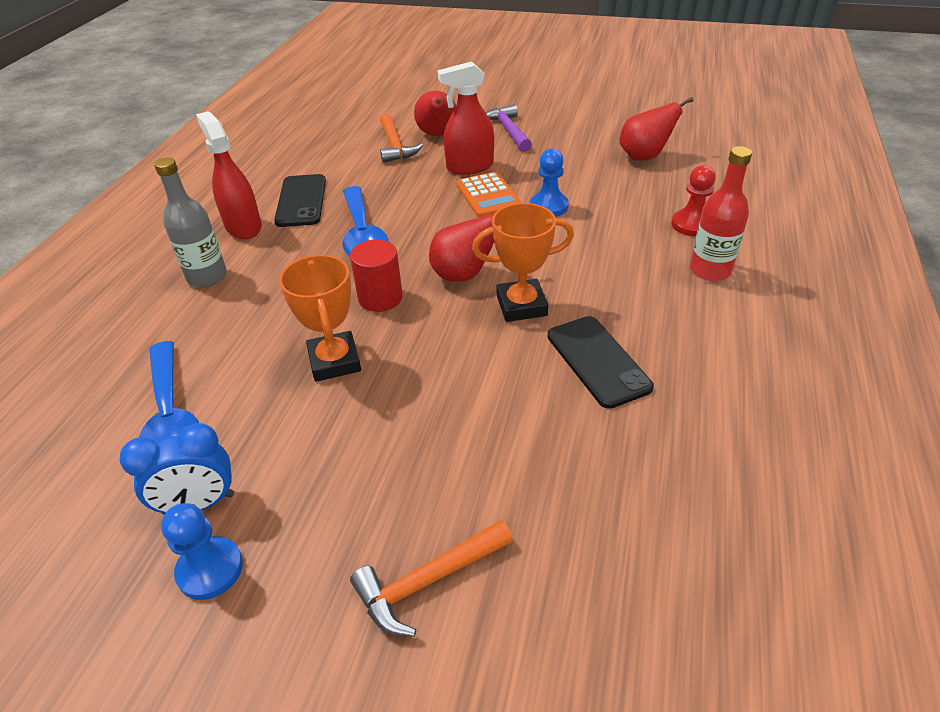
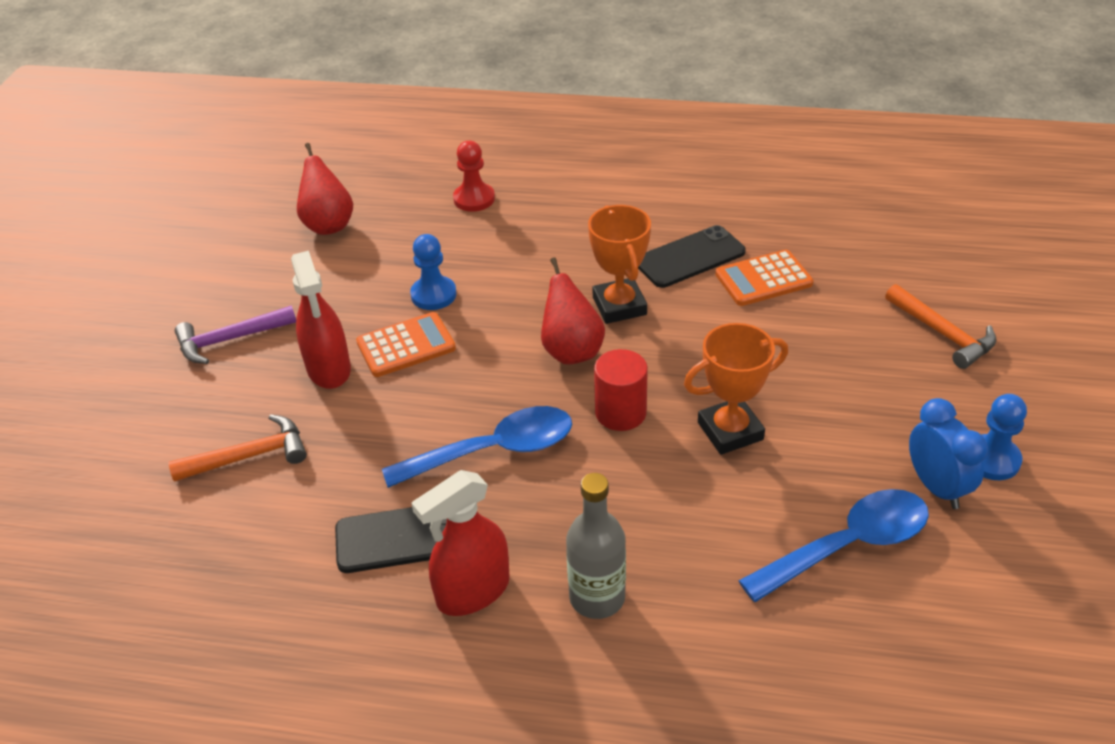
camera: 95 degrees left, 0 degrees up
red pear [414,91,456,136] -> none
red bottle [690,146,752,281] -> none
none -> orange calculator [715,250,813,306]

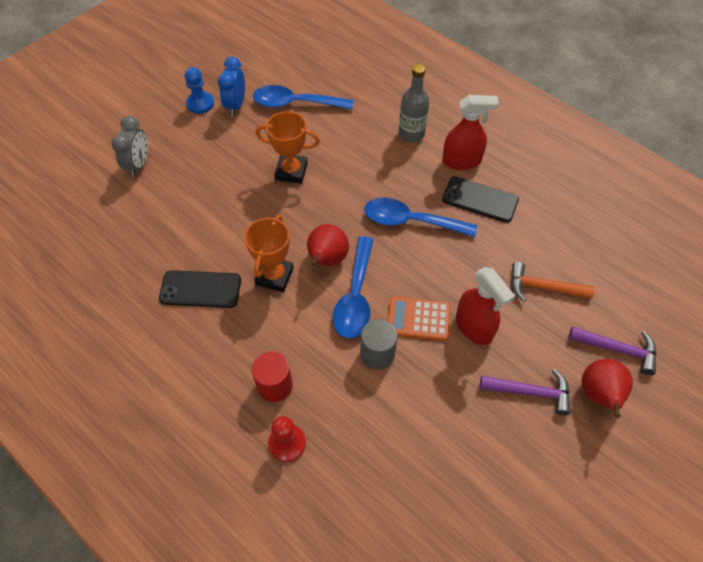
camera: 150 degrees left, 15 degrees up
red spray bottle [291,251,351,389] -> red spray bottle turned 135 degrees clockwise [456,267,515,345]
red pear [297,143,353,235] -> red pear moved to [582,359,633,418]
blue pawn [410,234,457,310] -> grey cylinder [360,319,397,370]
red cylinder [594,349,648,431] -> red cylinder moved to [252,352,293,402]
orange calculator [715,250,813,306] -> none
orange hammer [885,284,996,369] -> grey clock [111,116,148,177]
none -> blue spoon [332,236,374,338]
none -> purple hammer [568,327,657,375]

